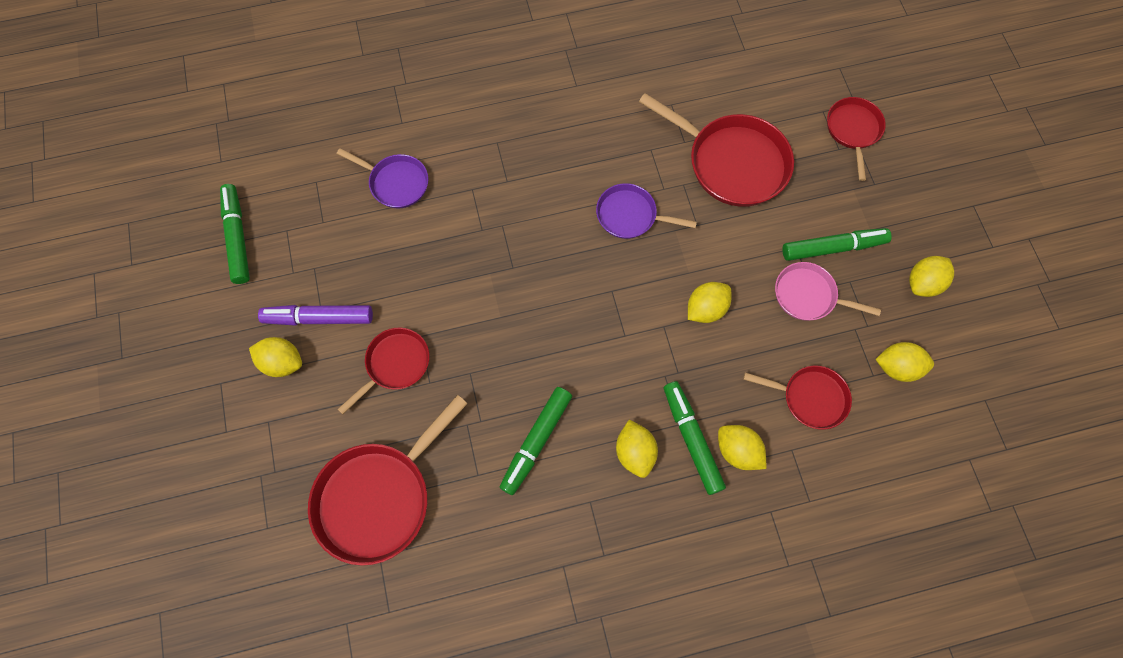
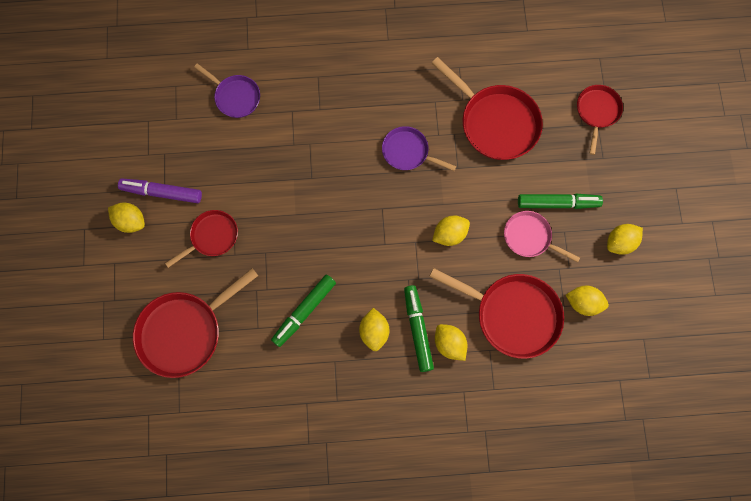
camera: 10 degrees right, 5 degrees up
green marker [220,184,250,284] -> none
red pan [743,366,852,430] -> red pan [429,268,564,359], size x1.72

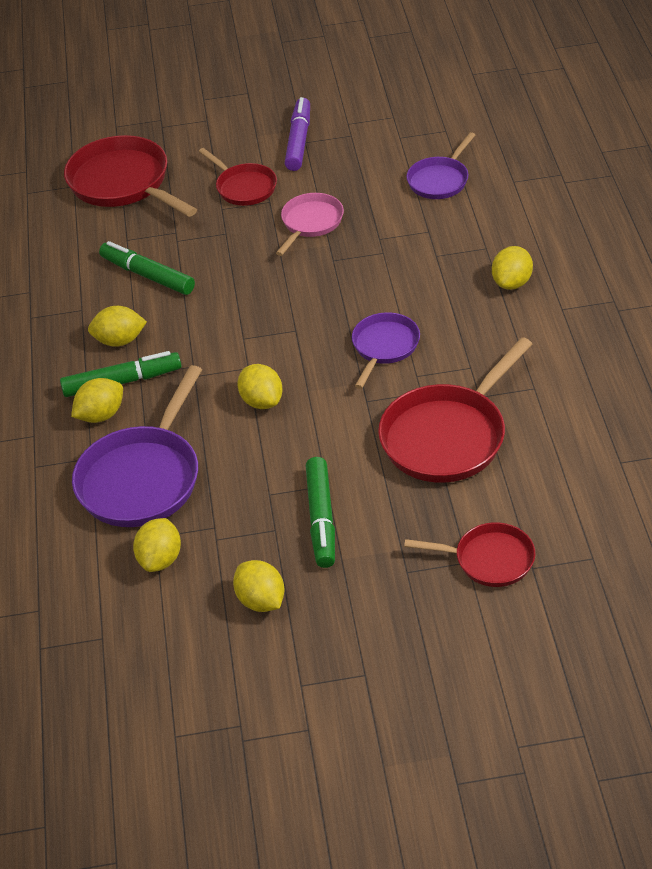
camera: 90 degrees right, 30 degrees down
yellow lemon [108,203,145,233] -> yellow lemon moved to [492,246,533,290]
red pan [429,268,564,359] -> purple pan [72,365,202,527]
pink pan [504,211,580,262] -> pink pan moved to [276,193,344,256]

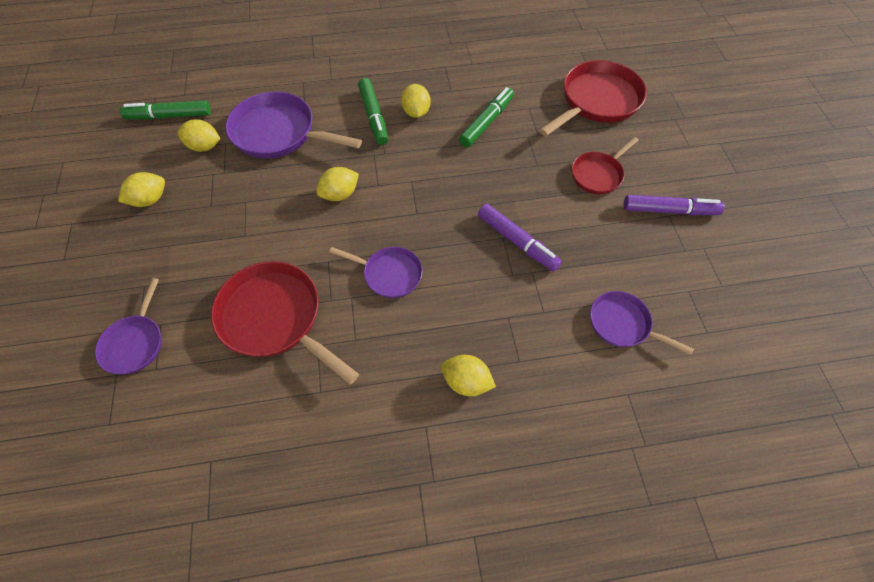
camera: 85 degrees right, 15 degrees up
yellow lemon [71,378,123,423] -> none
pink pan [276,193,344,256] -> none
green marker [306,457,335,568] -> green marker moved to [120,100,211,120]
red pan [404,522,535,587] -> purple pan [95,278,162,374]
none -> purple marker [478,204,562,272]

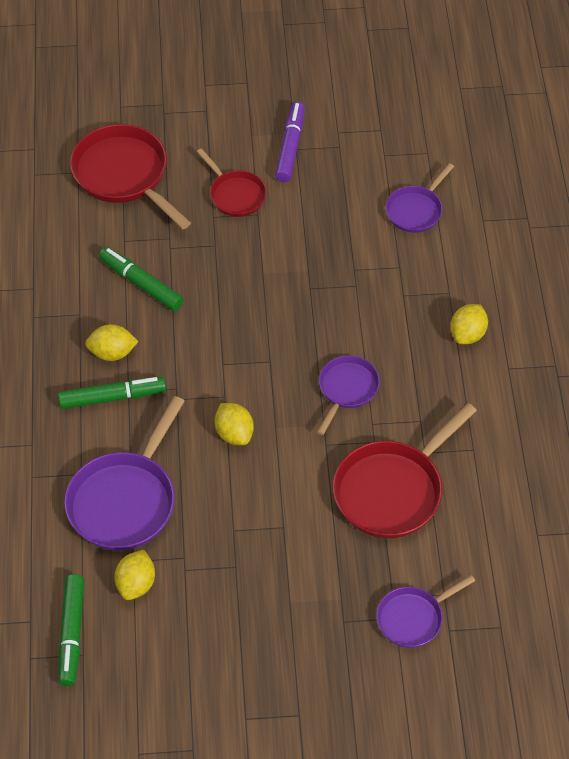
camera: 85 degrees left, 5 degrees down
purple pan [95,278,162,374] -> purple pan turned 135 degrees clockwise [377,575,475,648]
yellow lemon [118,172,165,207] -> none
purple marker [478,204,562,272] -> none

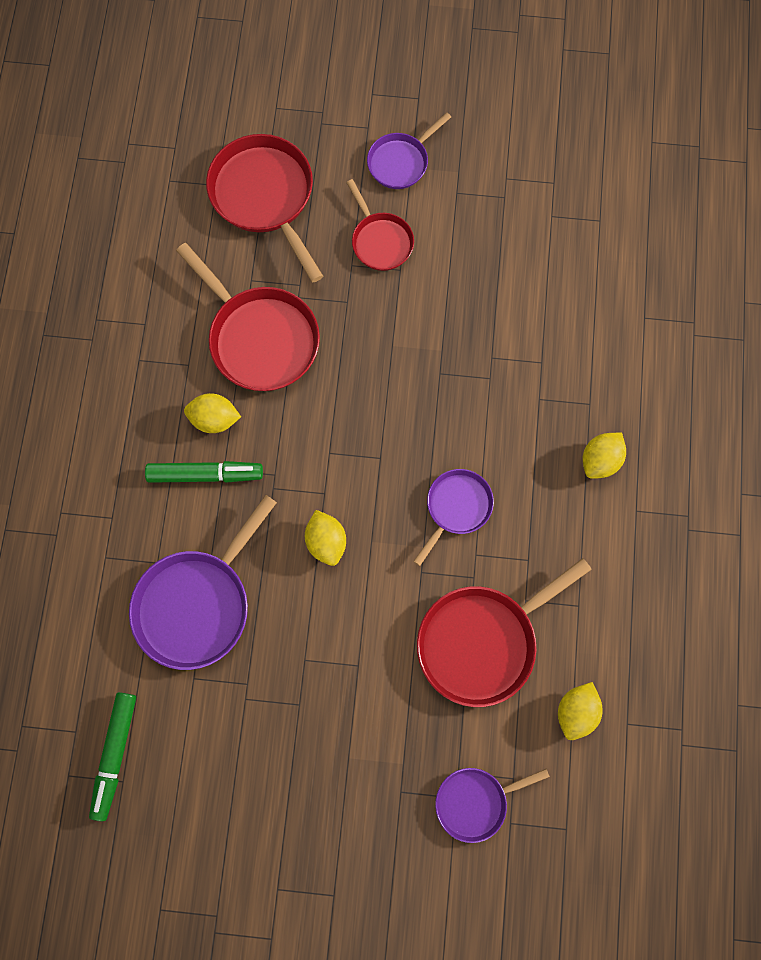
camera: 10 degrees right, 20 degrees up
green marker [99,247,184,311] -> red pan [176,243,320,391]
yellow lemon [115,550,155,600] -> yellow lemon moved to [558,682,603,740]
purple marker [275,102,305,182] -> none
purple pan [386,163,454,233] -> purple pan moved to [367,112,451,189]

